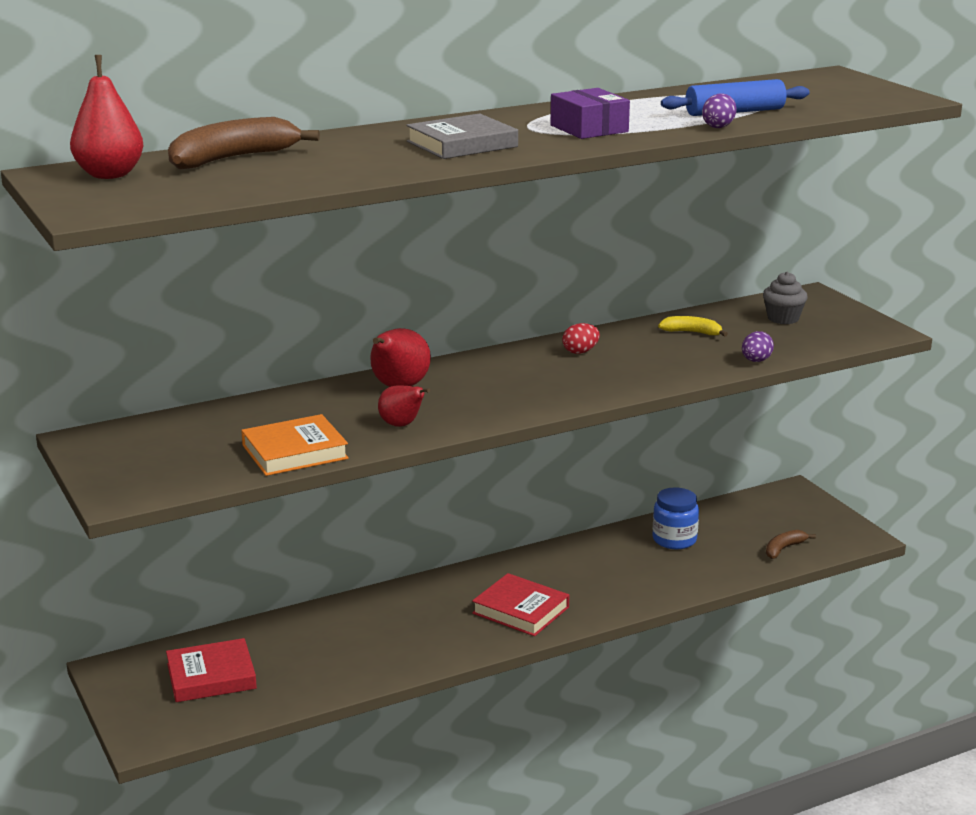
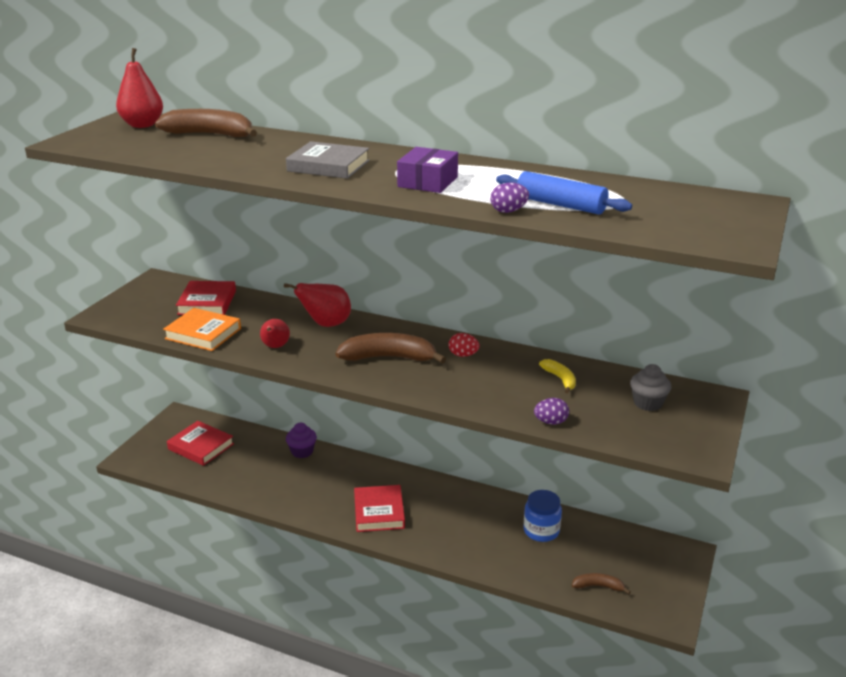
camera: 50 degrees right, 5 degrees up
none -> red book [176,281,236,315]
none -> purple cupcake [286,423,317,458]
none -> brown banana [336,333,446,364]

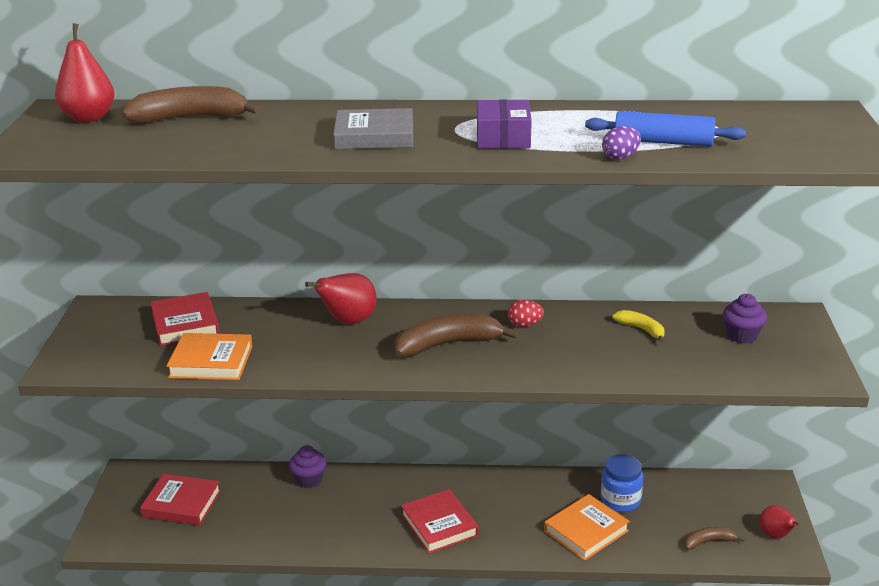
camera: 20 degrees left, 0 degrees up
red pear [260,319,290,348] -> red pear moved to [760,505,801,538]
purple egg [534,398,569,424] -> none
grey cupcake [630,364,671,411] -> purple cupcake [723,294,767,344]
none -> orange book [544,494,630,561]

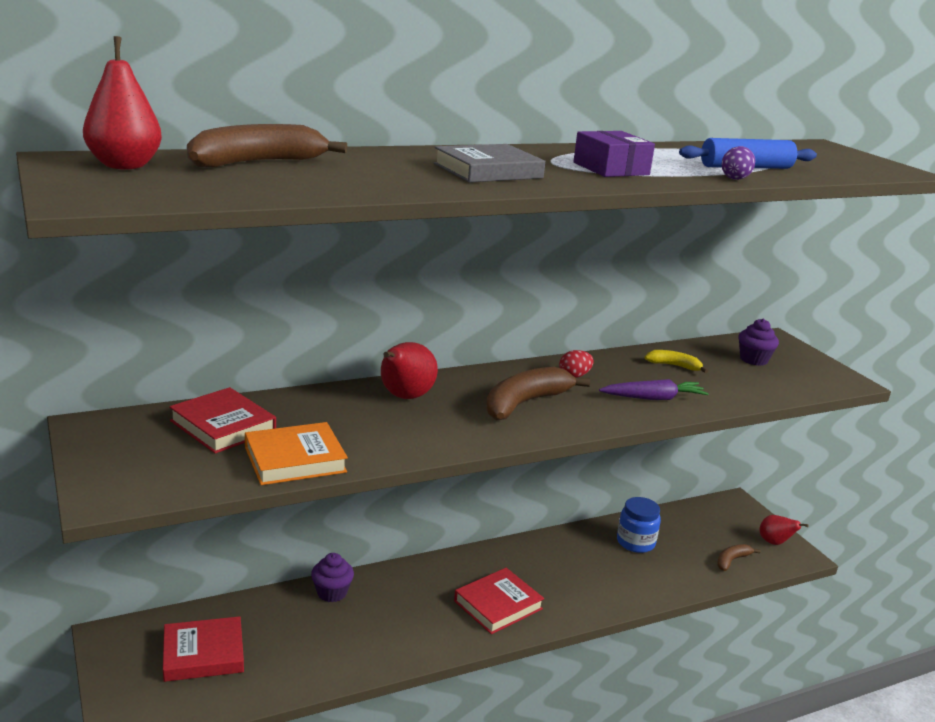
camera: 30 degrees left, 5 degrees down
red book [401,489,479,554] -> red book turned 75 degrees counterclockwise [454,568,544,634]
orange book [544,494,630,561] -> none
none -> purple carrot [599,379,709,400]

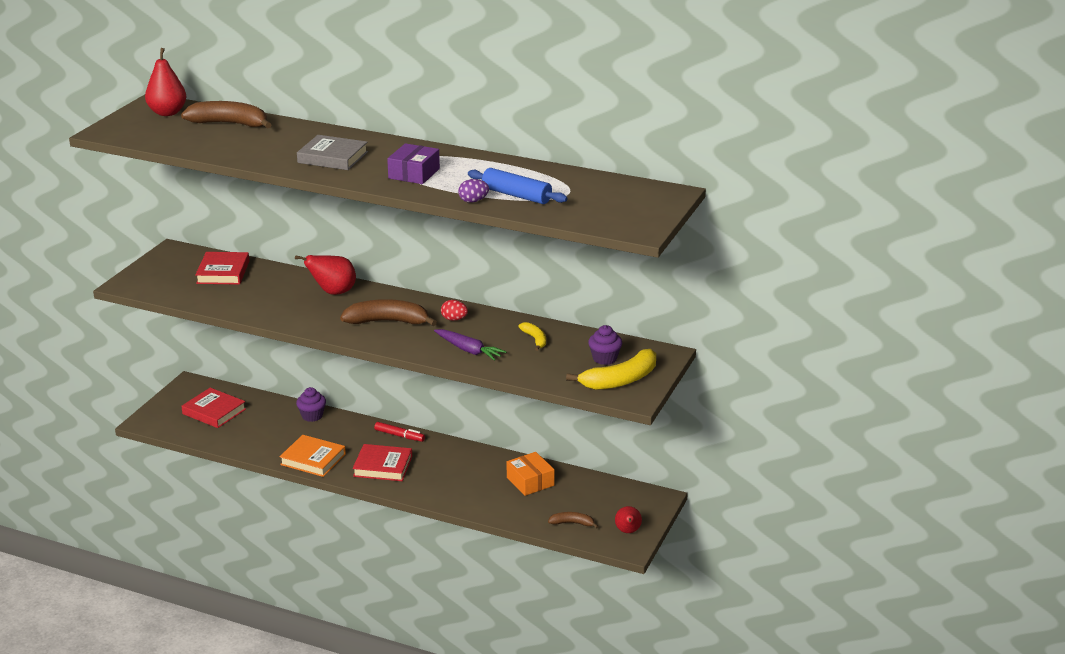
camera: 50 degrees right, 5 degrees up
orange book [245,422,348,485] -> orange book moved to [280,435,346,477]
blue jar [617,497,661,553] -> orange box [507,452,555,496]
none -> red marker [374,422,425,442]
none -> yellow banana [566,349,656,390]

